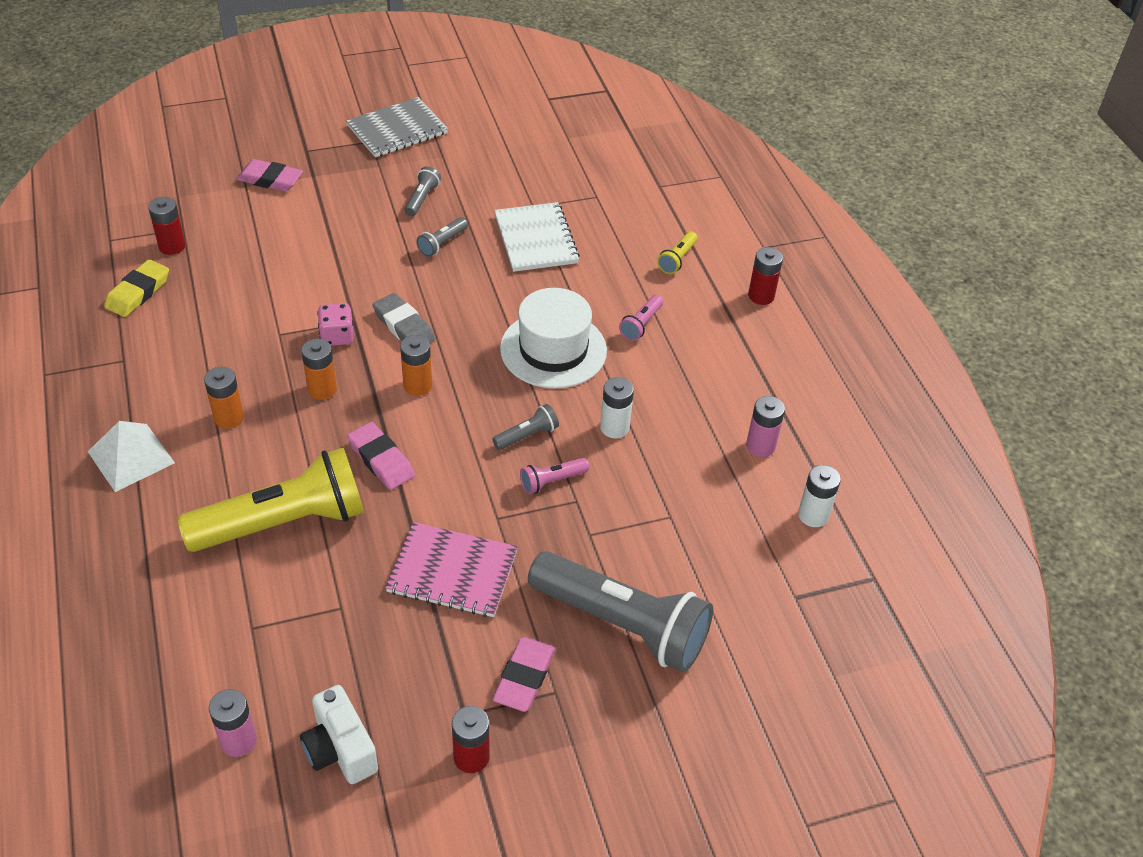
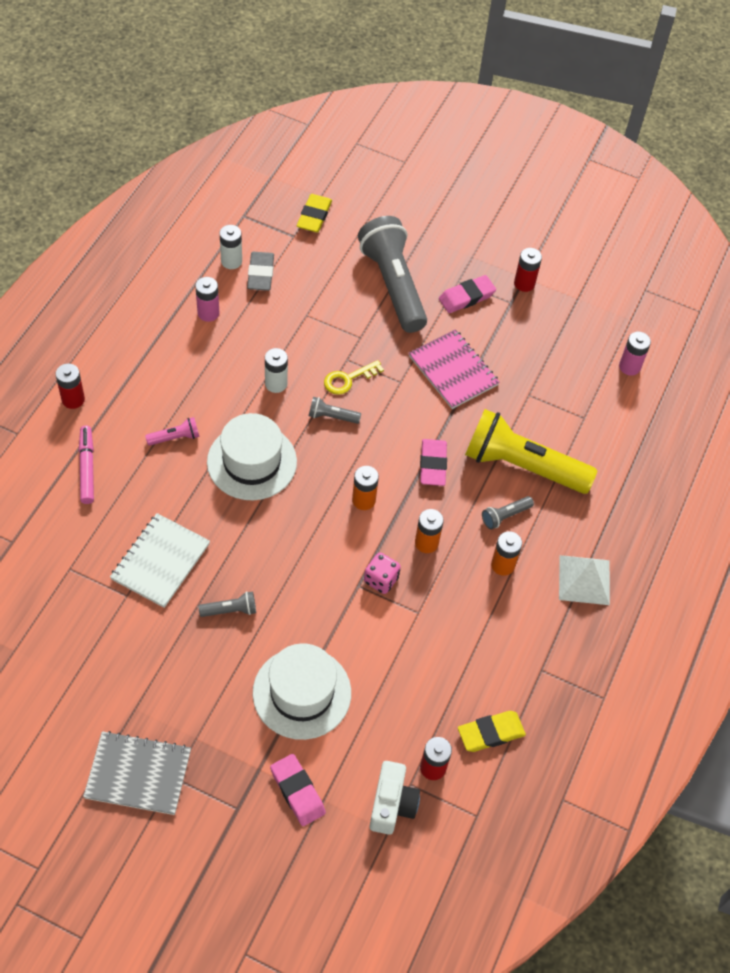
camera: 140 degrees left, 10 degrees up
white camera [300,685,378,784] -> white camera moved to [369,761,420,835]
grey eraser [373,293,435,343] -> grey eraser moved to [247,252,274,291]
grey flashlight [404,166,441,216] -> grey flashlight moved to [482,496,534,529]
pink flashlight [520,458,589,494] -> yellow key [324,360,384,395]
yellow flashlight [657,231,697,274] -> pink marker [79,426,94,504]
none -> white hat [253,643,351,740]
none -> yellow eraser [297,194,332,233]

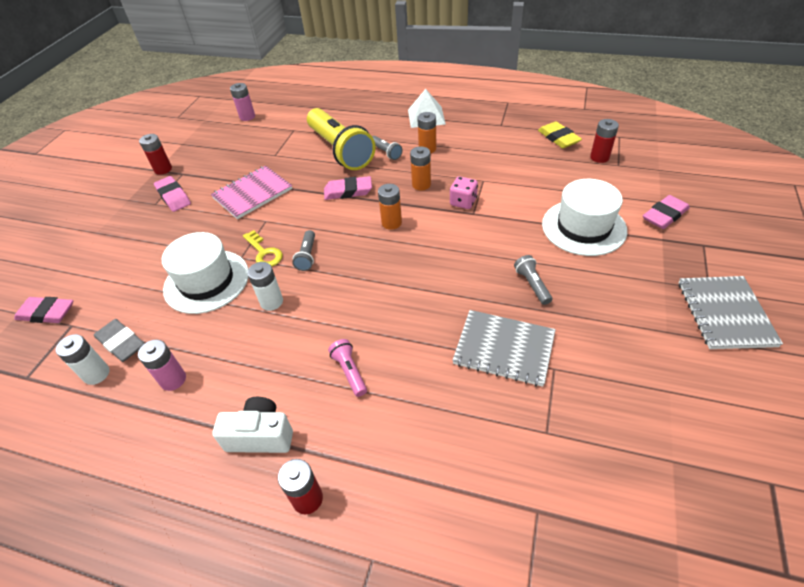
camera: 90 degrees left, 10 degrees down
pink marker [79,426,94,504] -> none
white notebook [110,513,210,608] -> grey notebook [452,310,556,387]
white hat [207,413,297,500] -> white hat moved to [162,232,249,314]
grey eraser [247,252,274,291] -> grey eraser turned 45 degrees clockwise [94,319,145,362]
yellow eraser [297,194,332,233] -> pink eraser [14,297,73,323]
grey flashlight [358,216,427,333] -> none
white camera [369,761,420,835] -> white camera moved to [212,397,293,453]
yellow flashlight [465,409,597,494] -> yellow flashlight turned 45 degrees counterclockwise [307,108,376,170]

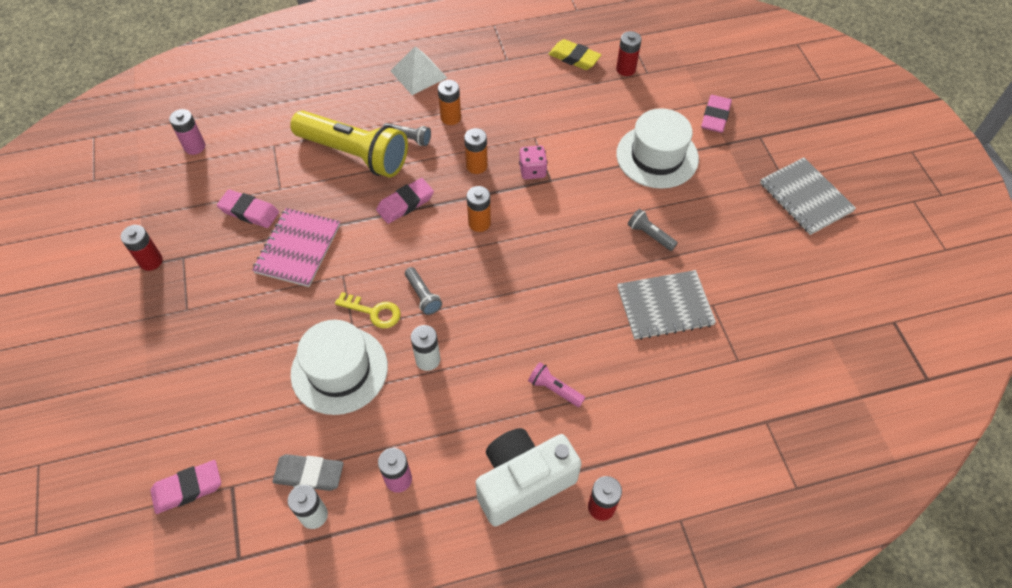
camera: 35 degrees left, 10 degrees up
pink eraser [154,176,191,212] -> pink eraser moved to [217,190,279,228]
white camera [212,397,293,453] -> white camera [476,428,582,526], size x1.53

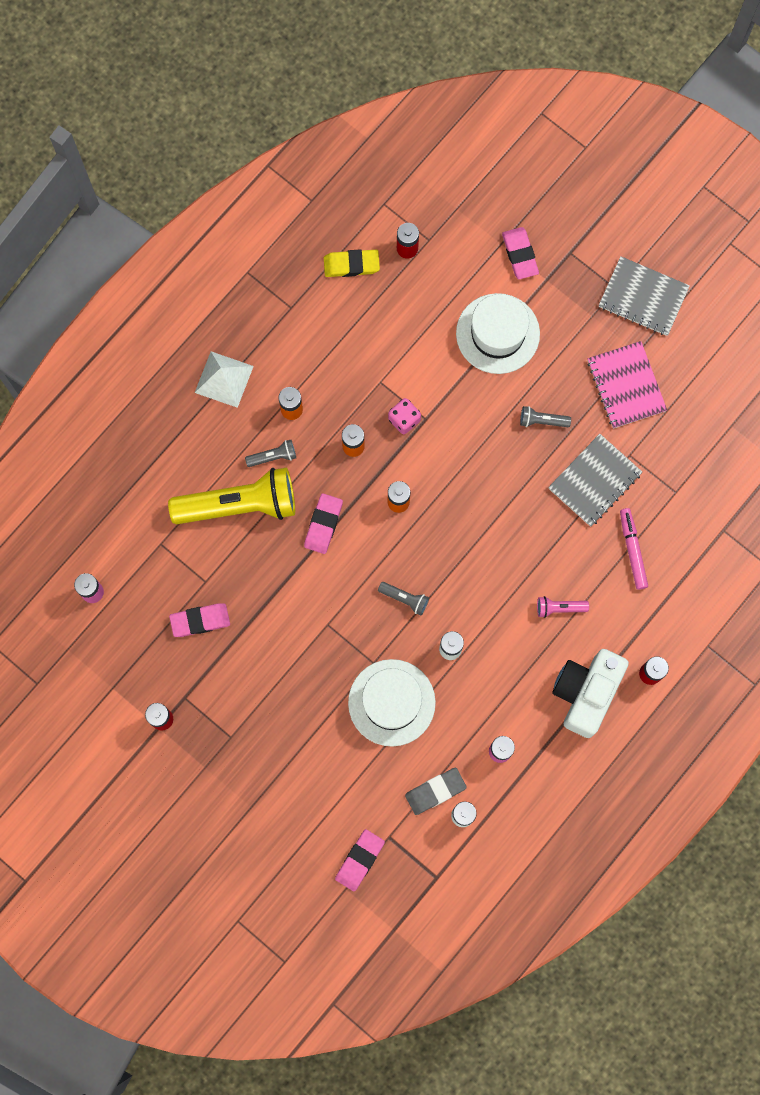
camera: 35 degrees left, 20 degrees up
pink notebook [252,208,340,287] -> pink notebook moved to [588,341,667,429]
yellow key [335,292,401,329] -> none
none -> pink marker [620,508,648,590]

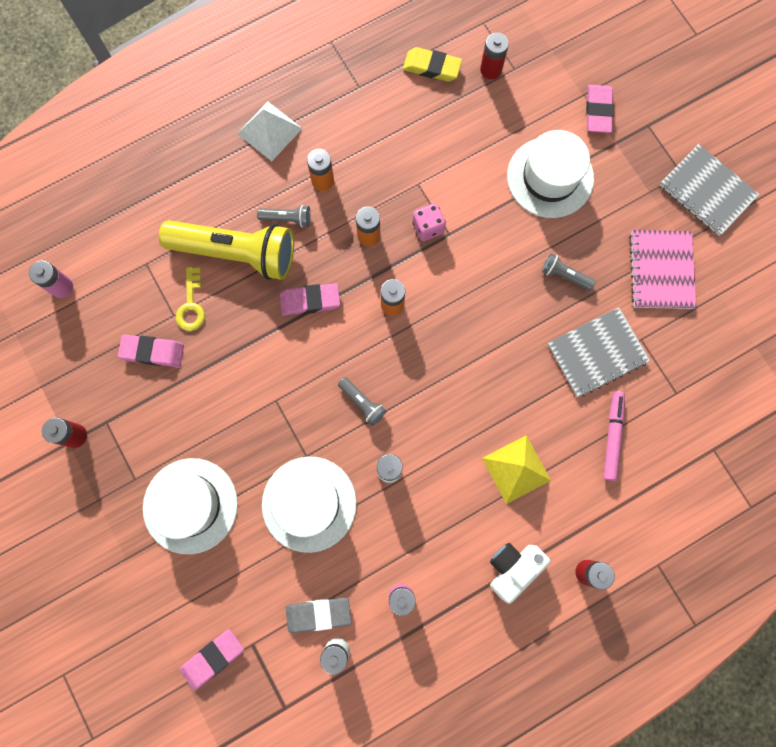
camera: 20 degrees right, 0 degrees up
pink eraser [304,493,343,554] -> pink eraser turned 45 degrees clockwise [280,283,340,316]
pink flashlight [537,596,589,618] -> yellow pyramid [482,435,551,504]
white camera [552,649,629,738] -> white camera [490,543,551,604], size x0.65
none -> white hat [143,458,238,554]
none -> yellow key [176,267,205,331]

